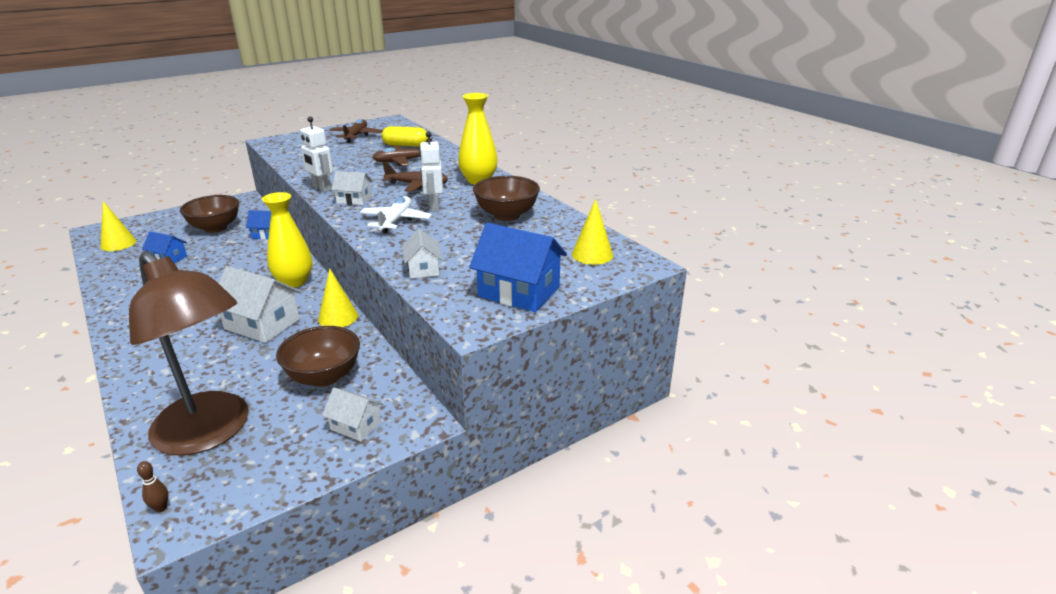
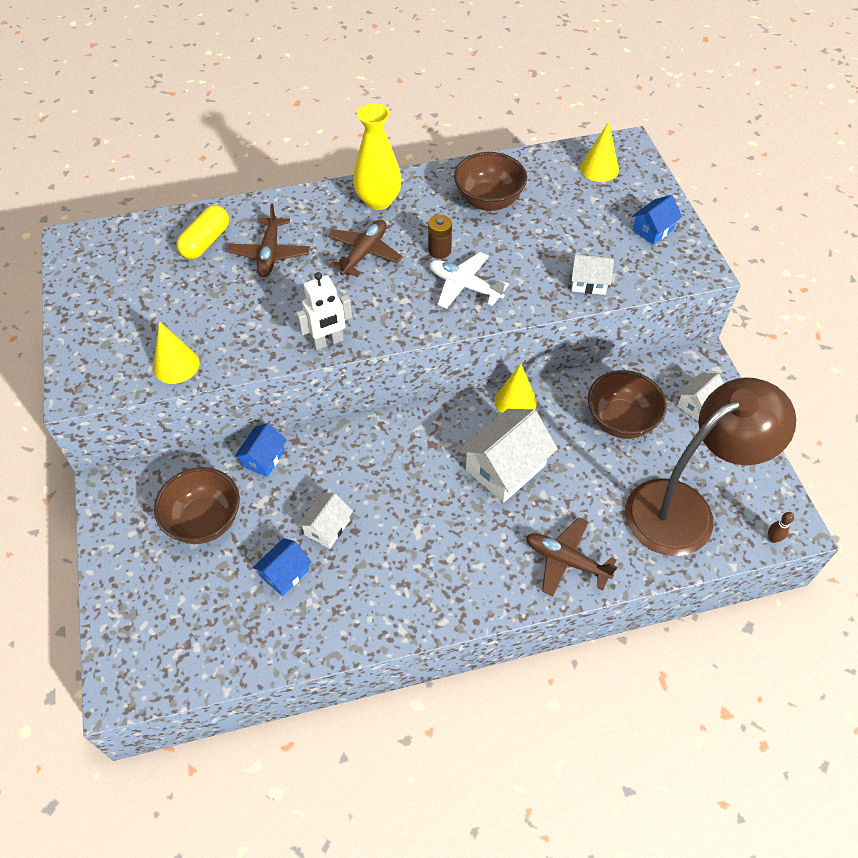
camera: 70 degrees left, 25 degrees up
yellow cone [100,201,136,251] -> yellow cone moved to [153,321,200,384]
yellow vase [262,192,312,288] -> none
brown plane [330,119,383,143] -> brown plane moved to [526,517,617,596]
white house [331,171,373,205] -> white house moved to [297,493,353,549]
white robot [419,131,443,212] -> brown battery [428,215,452,259]
blue house [469,223,567,312] -> blue house [632,195,682,245], size x0.56

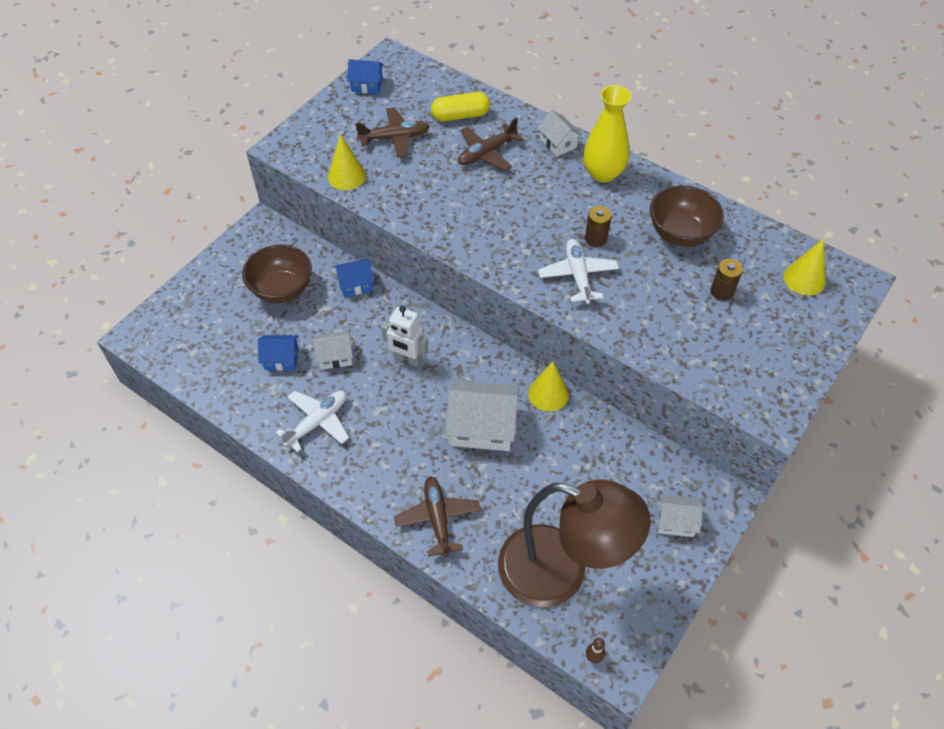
camera: 50 degrees right, 0 degrees up
white robot [296,272,352,350] -> white robot moved to [381,306,428,367]
brown plane [328,220,403,277] -> brown plane moved to [355,107,430,158]
white house [571,254,614,295] -> white house moved to [537,110,582,157]
brown bowl [588,370,667,439] -> none
blue house [632,195,682,245] -> blue house moved to [347,59,384,94]
none -> white plane [276,391,349,452]
none -> brown battery [711,259,743,301]

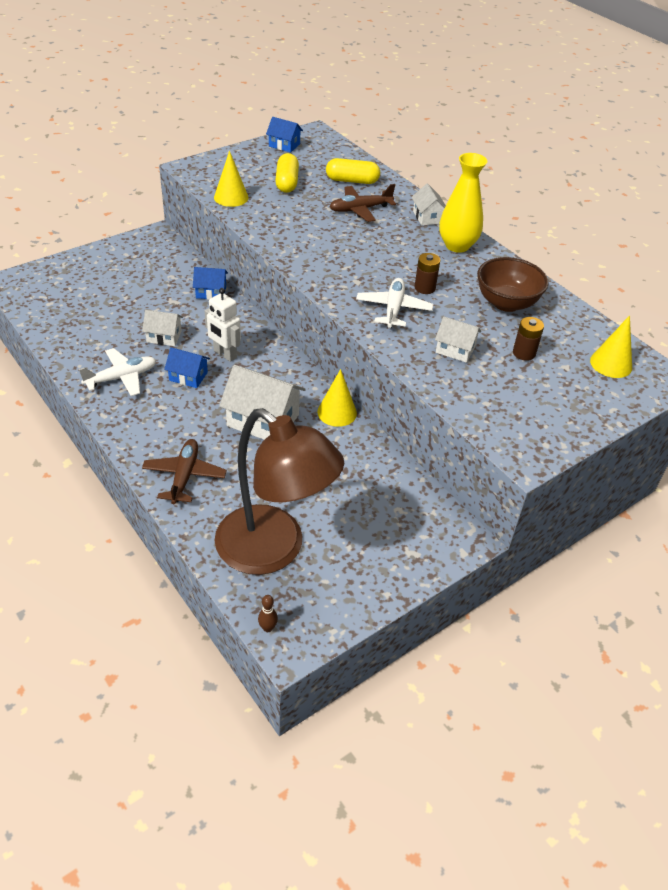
camera: 15 degrees right, 10 degrees down
brown bowl [242,245,312,303] -> none
blue house [258,335,299,371] -> blue house moved to [164,347,210,388]
brown plane [355,107,430,158] -> yellow capsule [275,153,299,193]
white house [658,494,703,537] -> white house moved to [435,316,481,363]

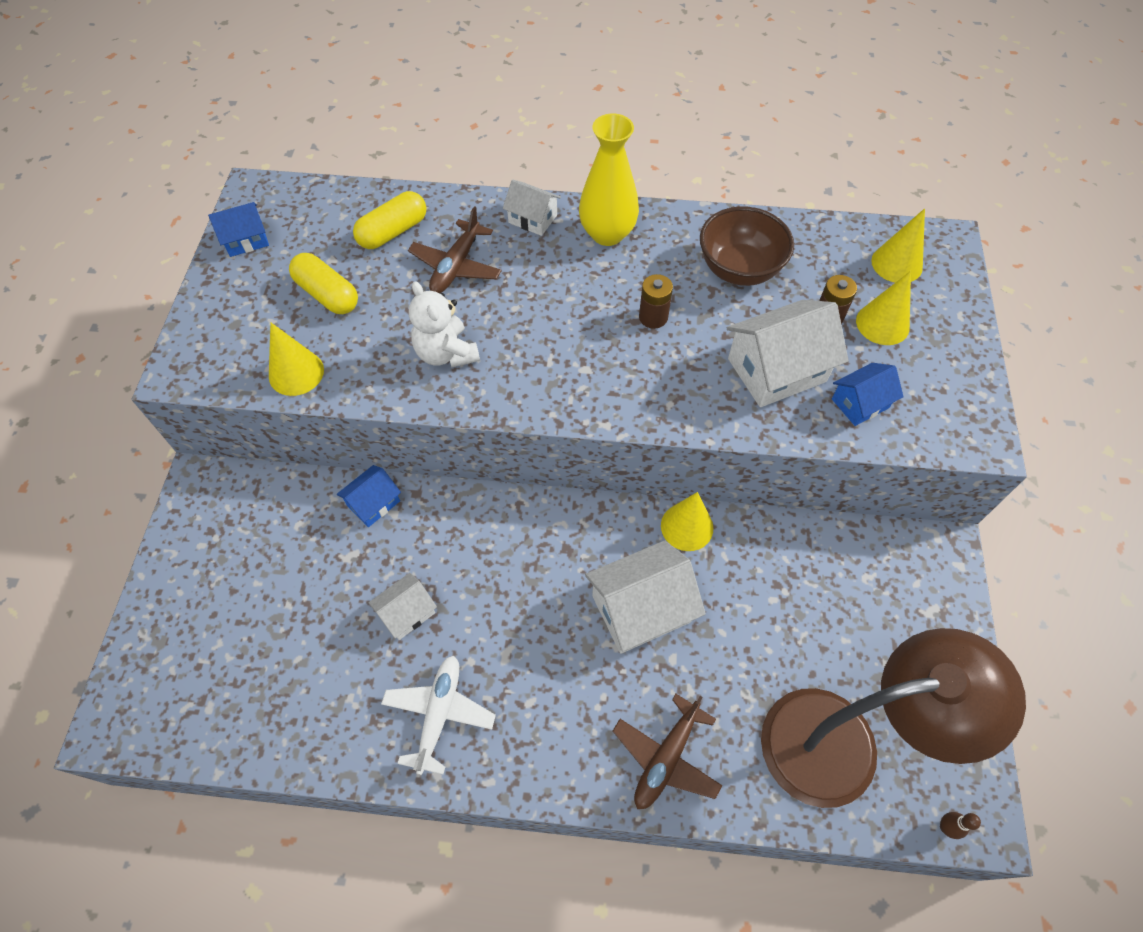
camera: 45 degrees left, 15 degrees up
brown plane [142,439,227,504] -> brown plane turned 105 degrees counterclockwise [613,694,723,809]
blue house [164,347,210,388] -> blue house moved to [832,363,904,426]
white robot [205,288,241,362] -> none
white plane [356,278,433,328] -> none
white house [435,316,481,363] -> white house [727,300,848,407], size x1.78
none -> white teddy bear [409,281,480,368]
none -> yellow cone [856,271,911,345]

